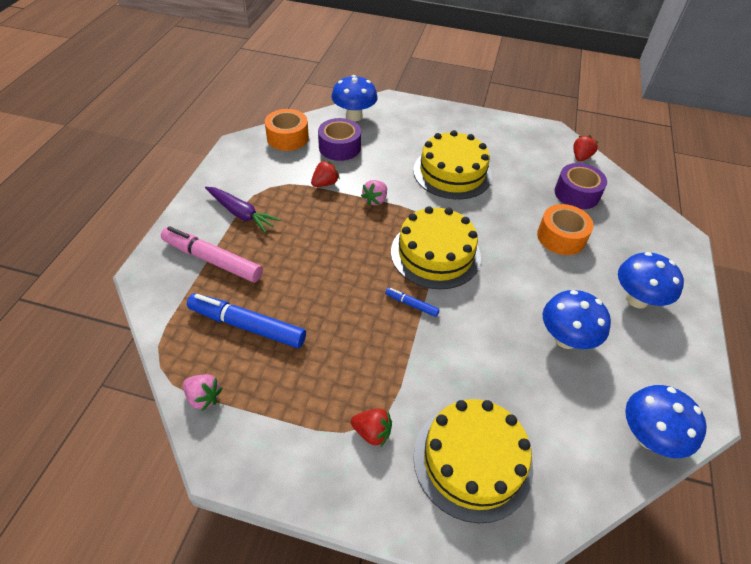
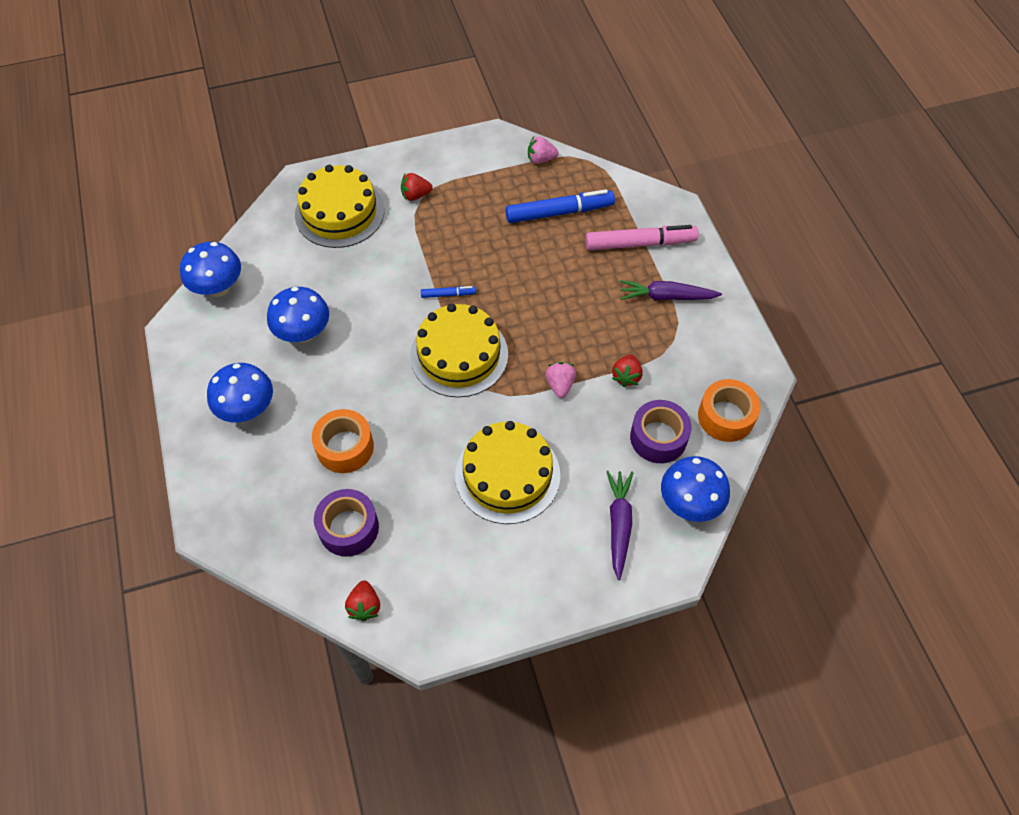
camera: 150 degrees right, 10 degrees up
none -> purple carrot [606,470,633,580]

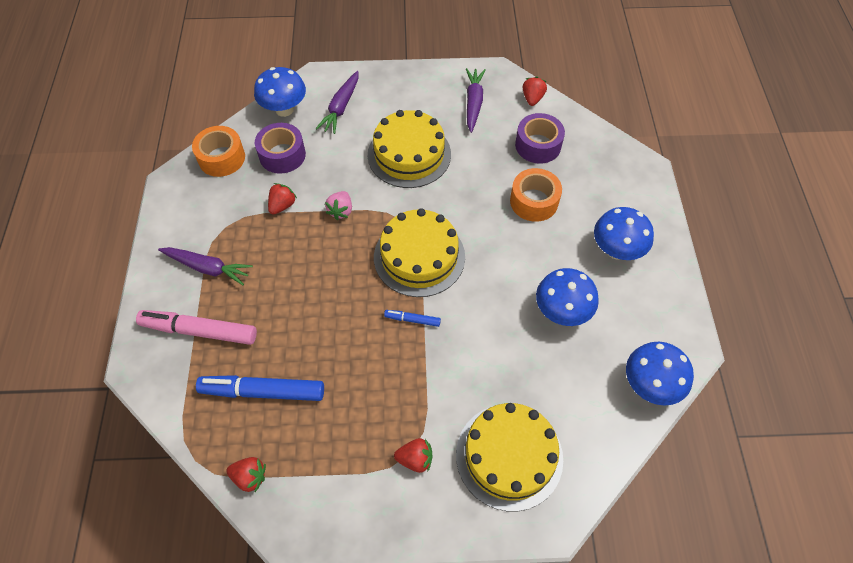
camera: 165 degrees left, 0 degrees up
pink strawberry [528,137,559,164] -> red strawberry [226,457,266,492]
none -> purple carrot [466,68,485,133]

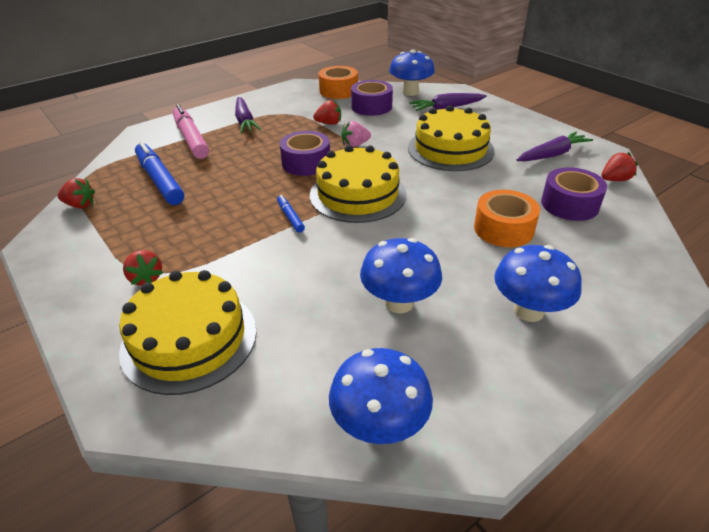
camera: 55 degrees right, 20 degrees down
red strawberry [226,457,266,492] -> red strawberry turned 60 degrees counterclockwise [58,178,95,208]
none -> purple tape [280,131,330,176]

